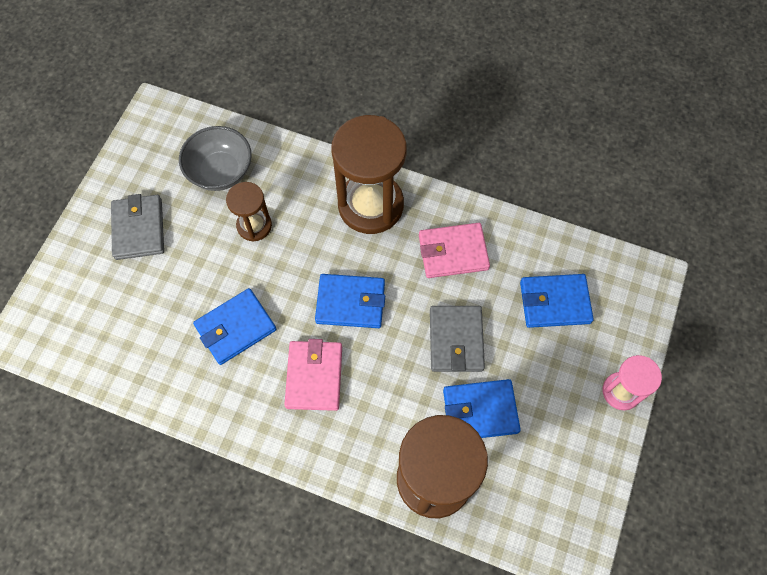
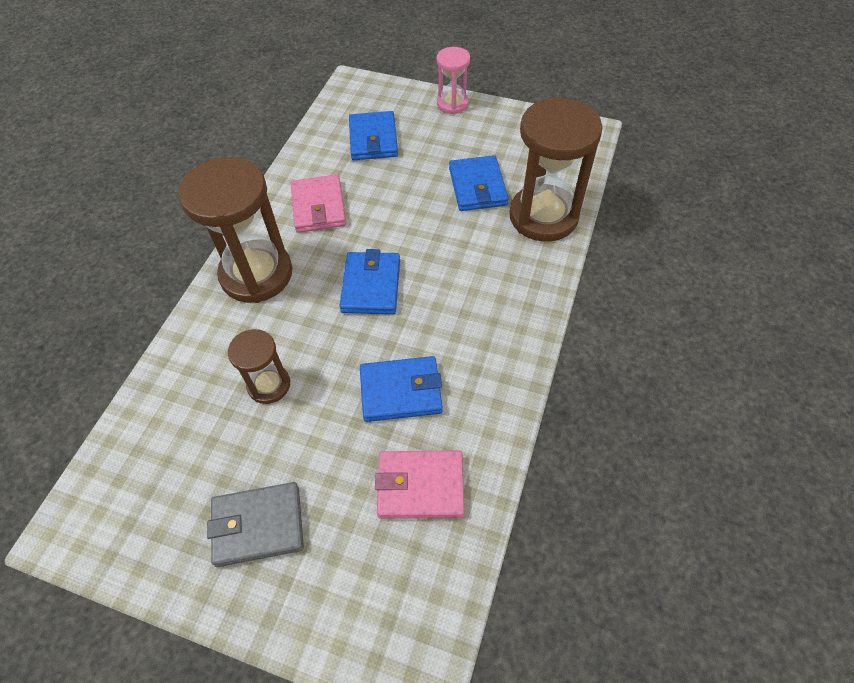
camera: 90 degrees left, 10 degrees down
grey bowl [179,126,252,191] -> none
blue wallet [193,288,276,365] -> blue wallet turned 60 degrees counterclockwise [360,356,443,422]
pink wallet [284,339,342,411] -> pink wallet moved to [375,450,464,519]
grey wallet [430,306,485,372] -> none

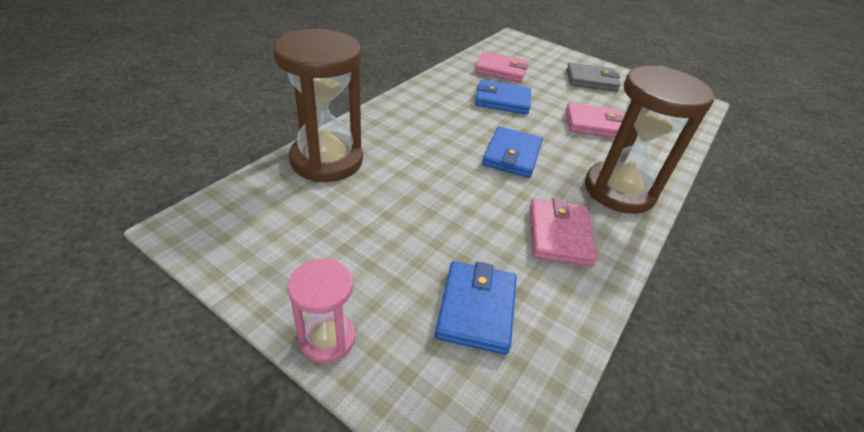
camera: 170 degrees left, 15 degrees down
brown hourglass [228,329,290,404] -> pink wallet [565,103,624,138]
blue wallet [449,155,509,211] -> none

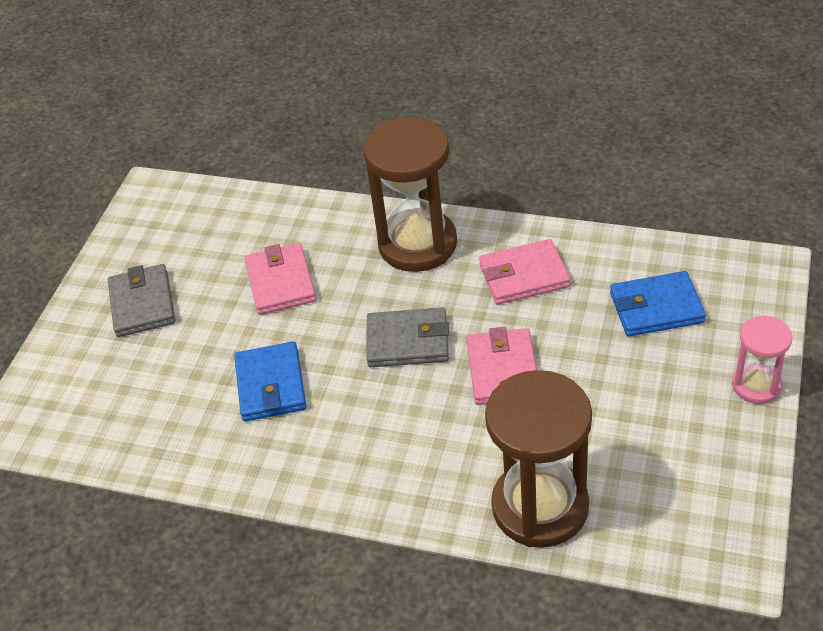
camera: 100 degrees left, 5 degrees up
pink wallet [475,52,528,83] -> pink wallet moved to [467,327,537,405]
blue wallet [482,126,543,178] -> grey wallet [367,307,449,367]

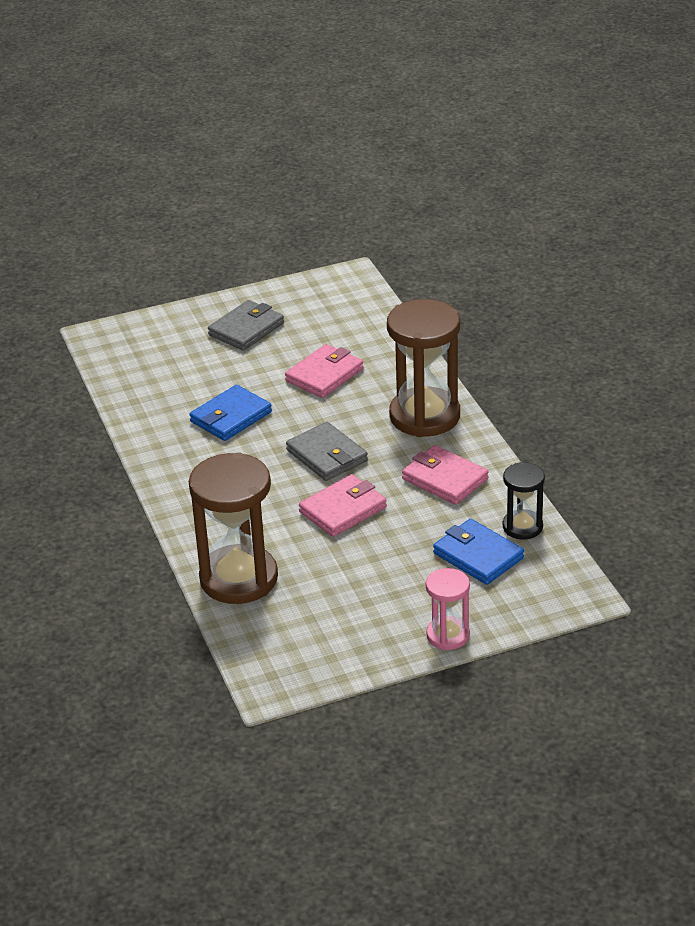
camera: 50 degrees right, 10 degrees down
none -> black hourglass [503,462,545,539]

